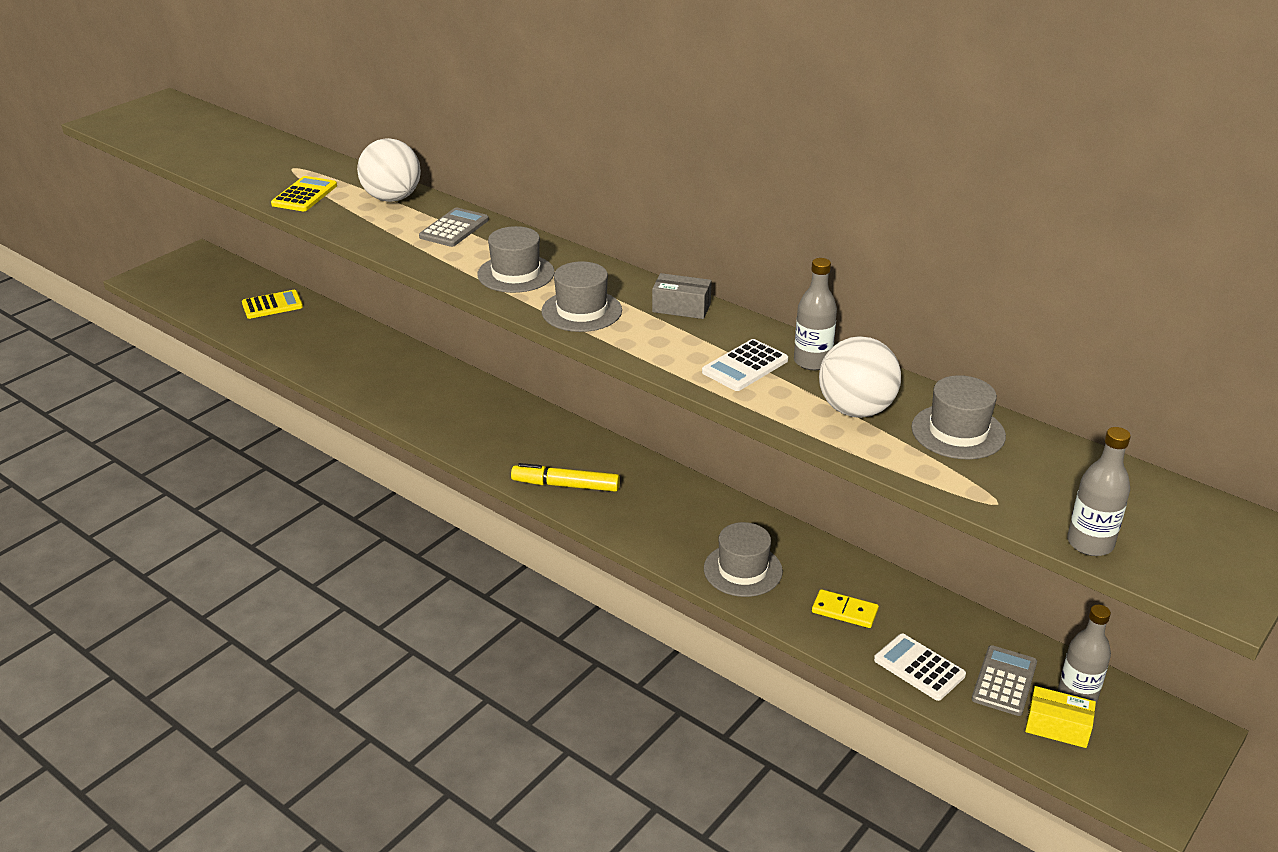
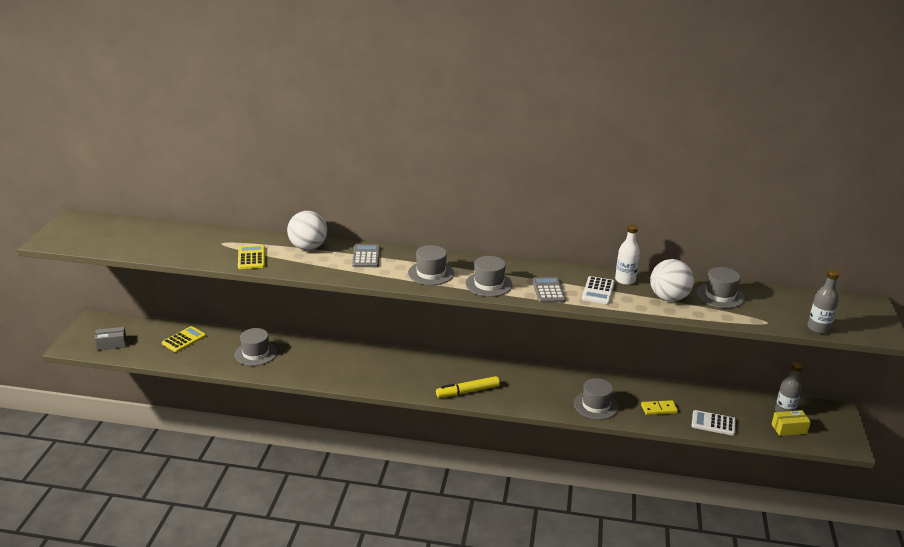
camera: 30 degrees left, 5 degrees down
grey box [652,273,712,319] -> grey box moved to [95,327,126,351]
grey bottle [794,258,837,370] -> white bottle [615,224,640,285]
grey calculator [972,645,1037,716] -> grey calculator moved to [532,277,566,303]
none -> grey hat [235,328,277,366]

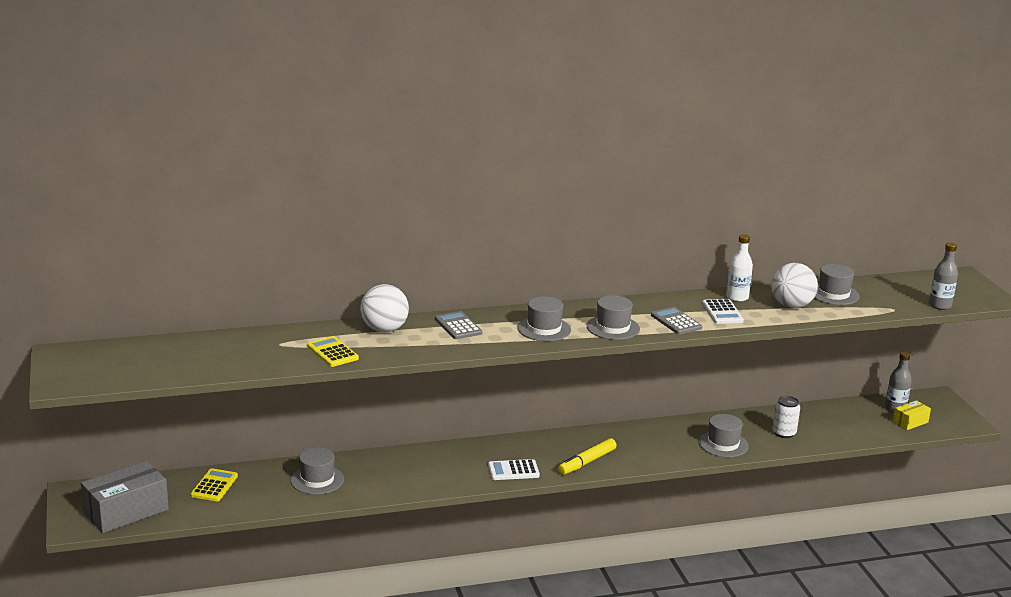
camera: 25 degrees left, 5 degrees down
grey box [95,327,126,351] -> grey box [81,461,169,533], size x1.95
yellow domino [641,400,678,415] -> white can [772,396,800,438]
white calculator [692,410,736,436] -> white calculator moved to [488,459,540,480]

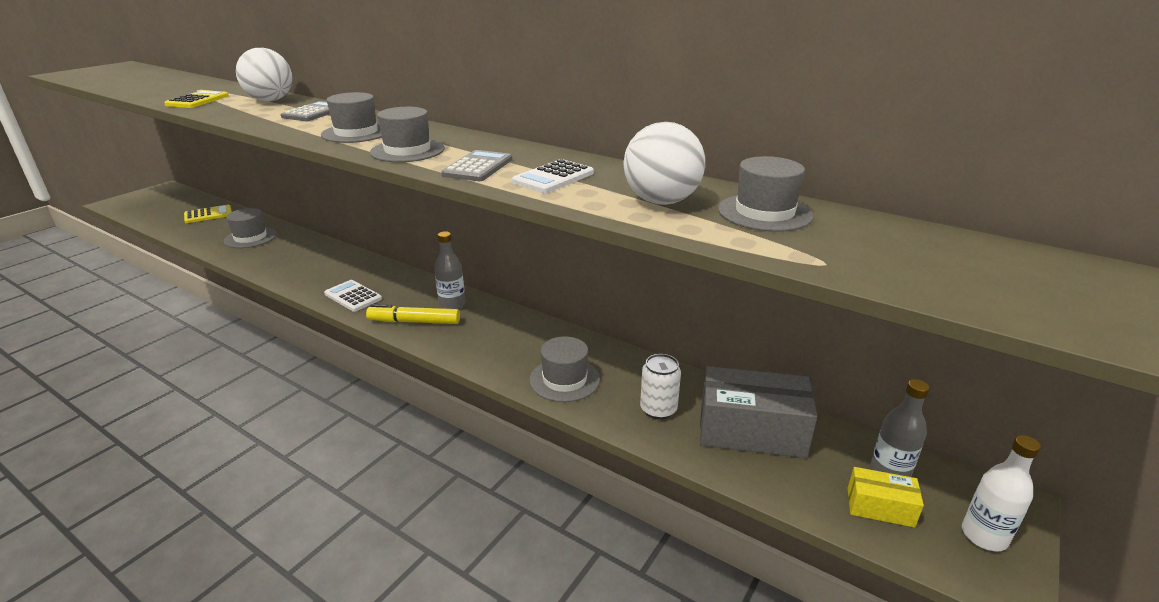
camera: 50 degrees right, 5 degrees up
grey box [81,461,169,533] -> grey box moved to [700,366,817,458]
white bottle [726,234,753,302] -> white bottle moved to [962,435,1041,551]
grey bottle [929,242,958,310] -> grey bottle moved to [434,231,465,309]

